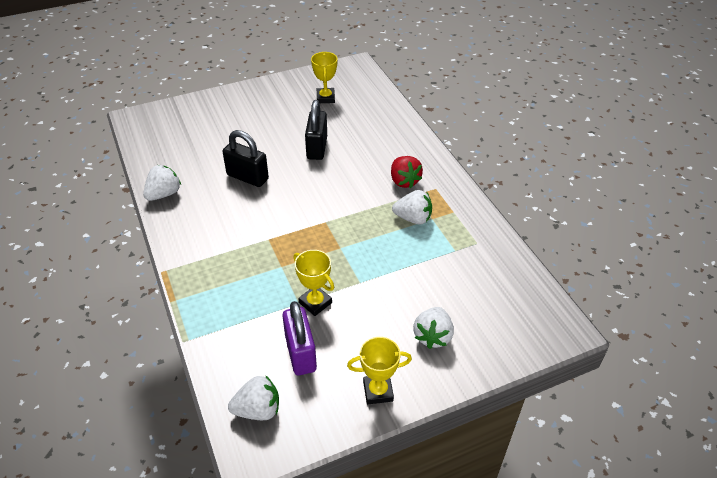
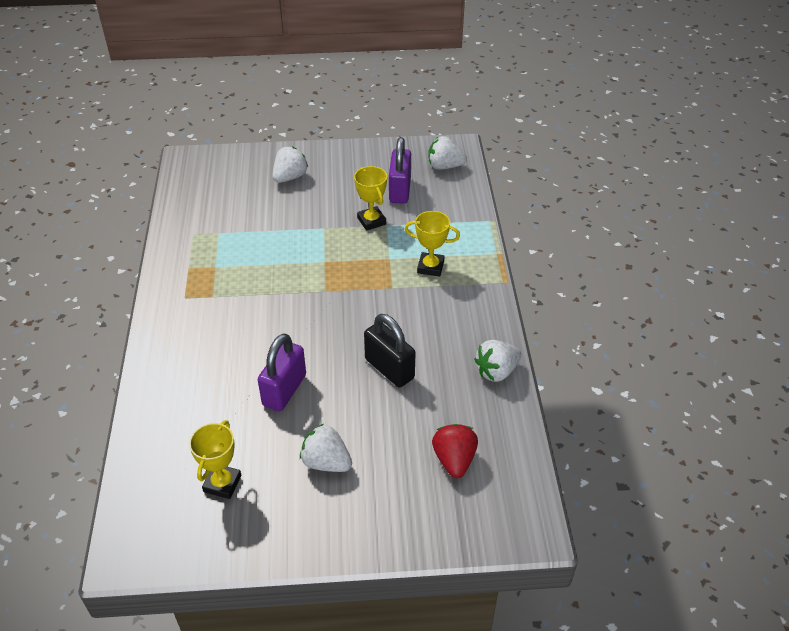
camera: 160 degrees left, 0 degrees up
black padlock [305,100,327,160] -> purple padlock [258,333,306,412]
yellow trophy [347,337,412,404] -> yellow trophy moved to [405,211,460,277]
red strawberry [391,156,423,188] -> red strawberry moved to [432,424,478,478]
white strawberry [392,190,432,224] -> white strawberry moved to [300,424,352,472]

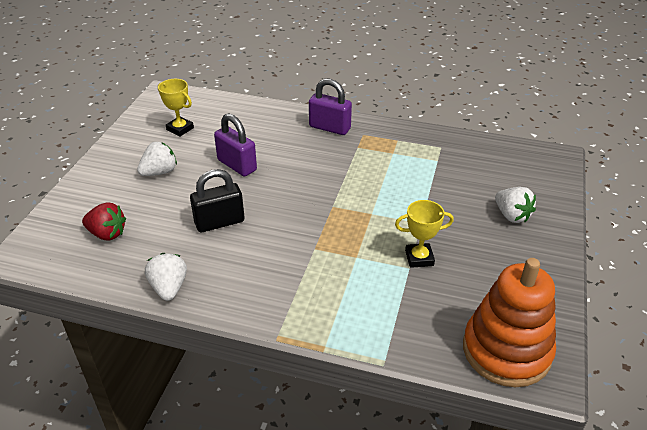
camera: 110 degrees right, 5 degrees down
purple padlock [389,137,411,204] -> purple padlock moved to [309,78,352,135]
yellow trophy [405,211,460,277] -> none
white strawberry [428,136,467,170] -> orange stacking toy [463,258,556,387]

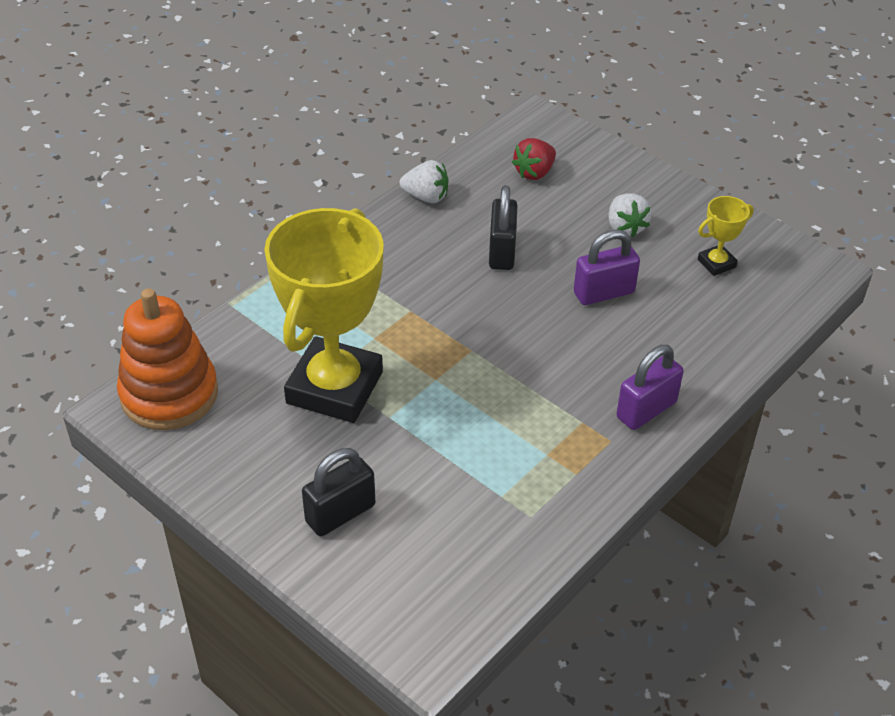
camera: 115 degrees right, 5 degrees up
yellow trophy [395,200,454,268] -> yellow trophy [265,208,384,423], size x2.42
white strawberry [495,187,536,223] -> black padlock [302,448,375,536]

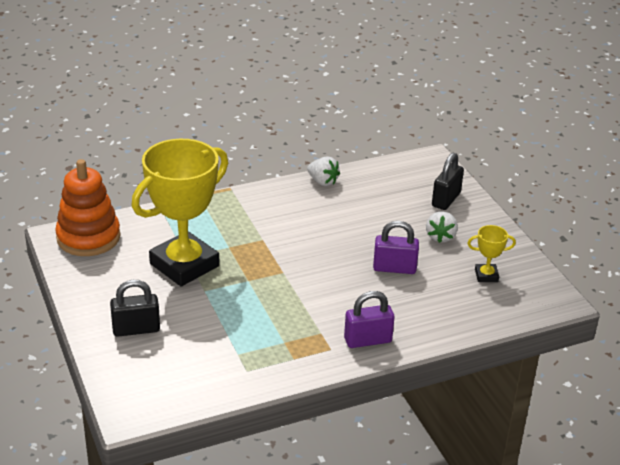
camera: 25 degrees right, 10 degrees down
black padlock [489,185,518,270] -> black padlock moved to [432,153,464,210]
red strawberry [512,138,556,180] -> none

